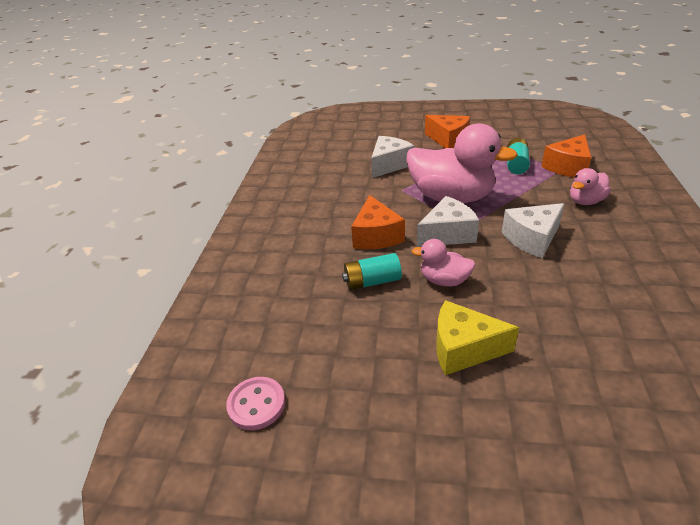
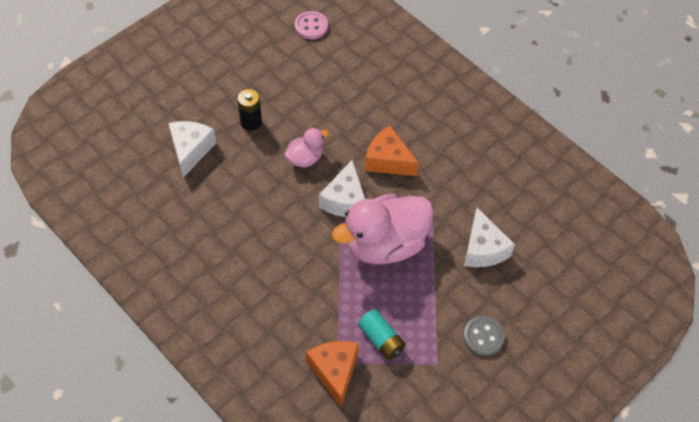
camera: 125 degrees right, 20 degrees up
turquoise battery [342,253,402,290] -> none
orange cheese [425,115,470,148] -> grey button [463,316,505,356]
yellow cheese [436,300,519,375] -> black battery [237,89,262,131]
white cheese [502,203,565,258] -> white cheese moved to [168,121,216,178]
pink duck [570,168,611,205] -> none

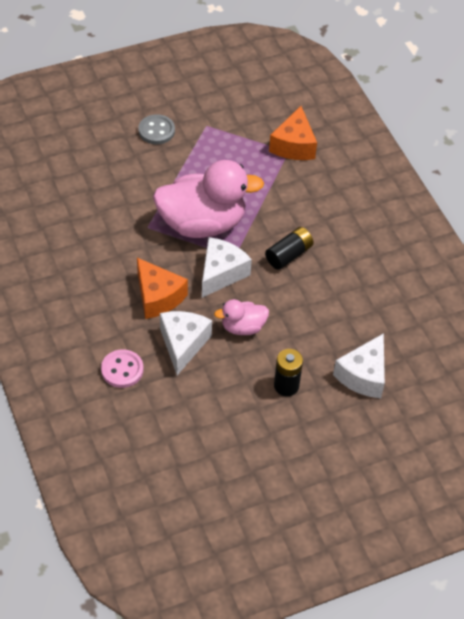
camera: 160 degrees left, 5 degrees down
pink button [295,11,328,39] -> pink button moved to [101,349,143,388]
turquoise battery [358,309,406,360] -> none
white cheese [464,208,515,267] -> white cheese moved to [160,311,212,375]
none -> black battery [265,227,314,270]

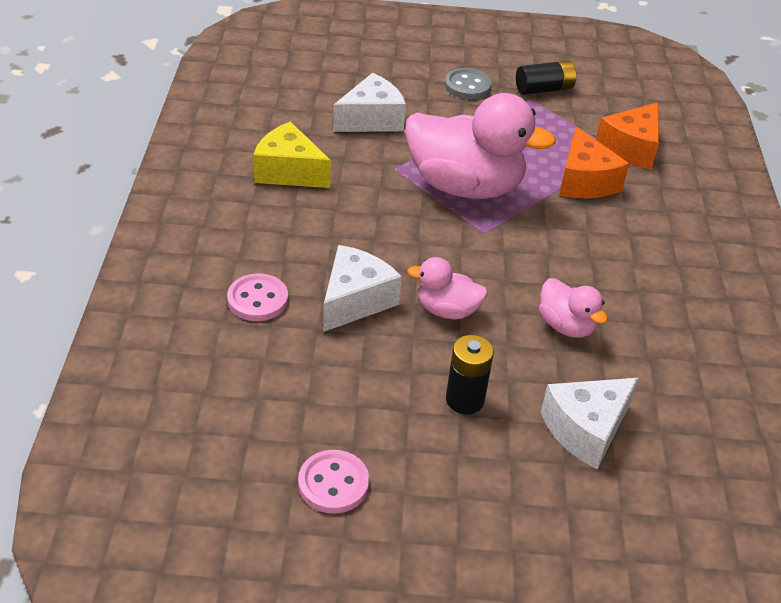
camera: 25 degrees right, 10 degrees down
orange cheese [137,258,188,319] -> orange cheese moved to [559,127,629,198]
white cheese [202,237,252,298] -> white cheese moved to [333,73,406,132]
black battery [265,227,314,270] -> black battery moved to [516,61,576,95]
none -> yellow cheese [253,121,331,188]
none -> pink button [298,450,369,514]
none -> pink duck [539,278,608,338]

